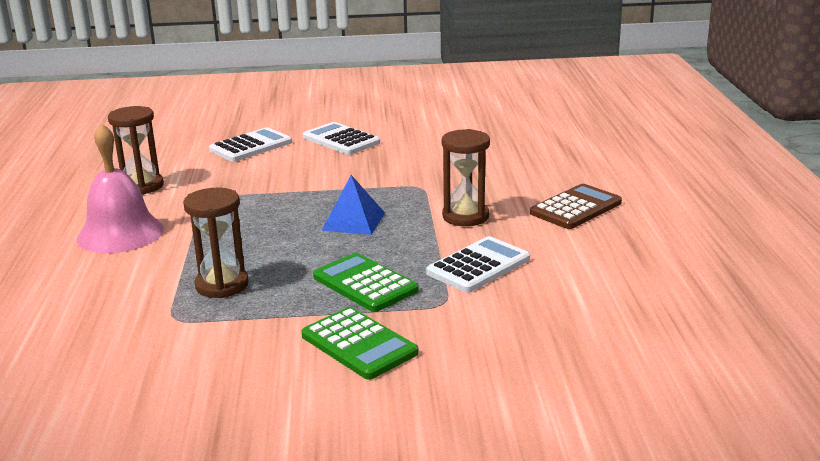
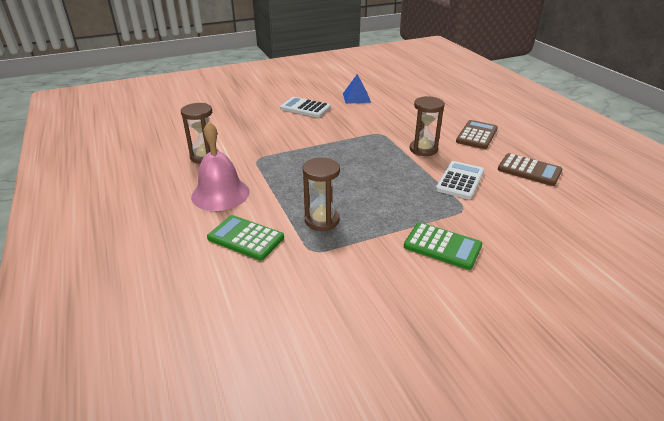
camera: 20 degrees left, 10 degrees up
white calculator [209,127,292,162] -> none
green calculator [313,253,419,312] -> green calculator moved to [207,215,284,261]
blue pyramid [321,175,385,235] -> blue pyramid moved to [343,74,371,104]
none -> brown calculator [498,153,562,186]

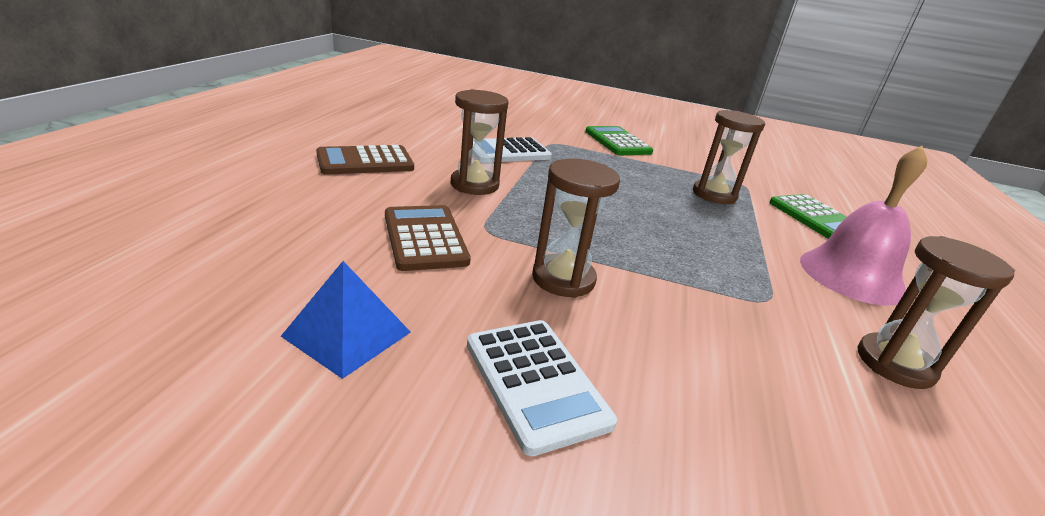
camera: 145 degrees left, 5 degrees down
brown calculator [498,153,562,186] -> brown calculator moved to [385,205,471,271]
none -> brown hourglass [532,159,620,298]

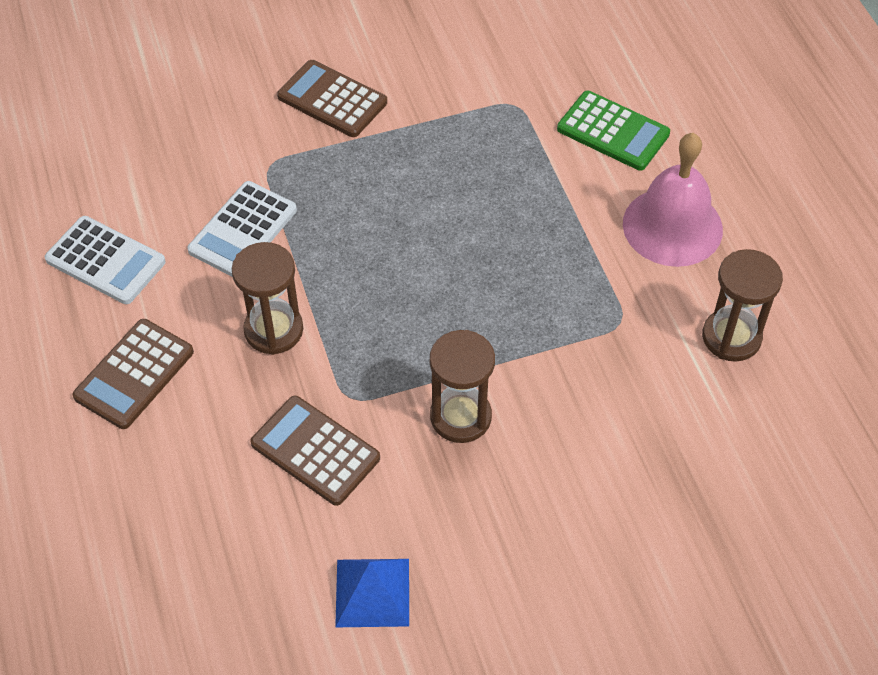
camera: 30 degrees left, 25 degrees up
white calculator [467,320,617,456] -> white calculator moved to [45,216,166,304]
green calculator [585,126,653,155] -> brown calculator [277,60,387,137]
brown hourglass [693,110,765,204] -> none

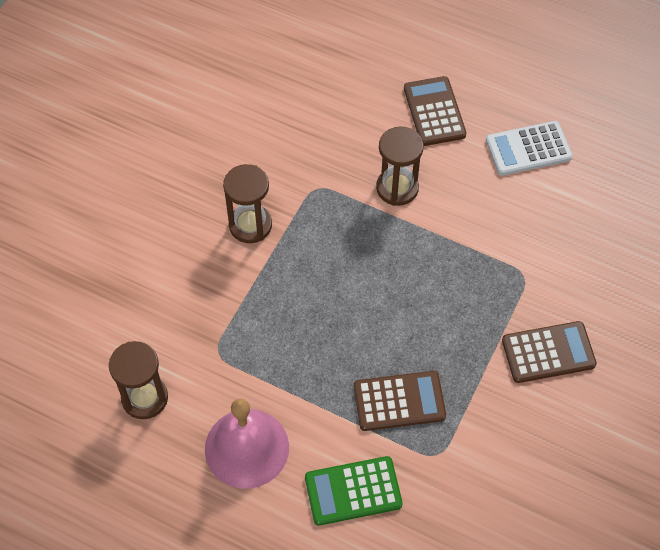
camera: 135 degrees right, 5 degrees up
white calculator [187,181,297,277] -> none
brown calculator [250,396,380,506] -> brown calculator moved to [354,371,446,431]
blue pyramid [335,559,409,627] -> none

